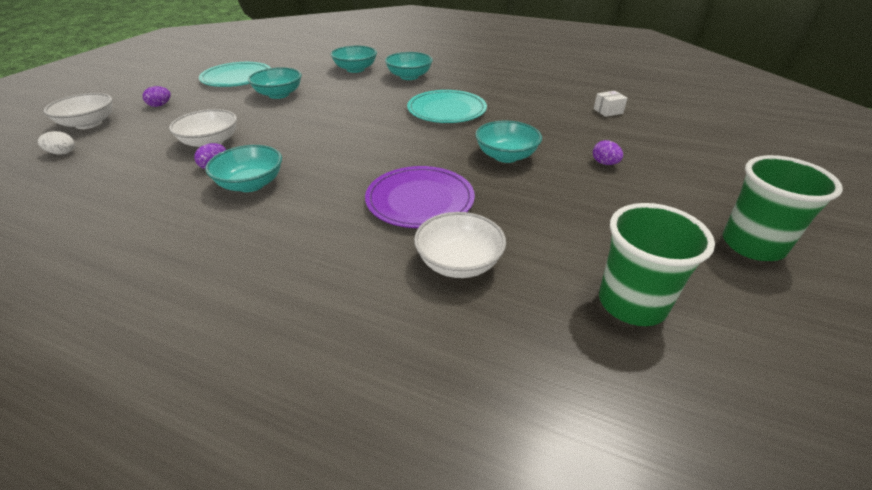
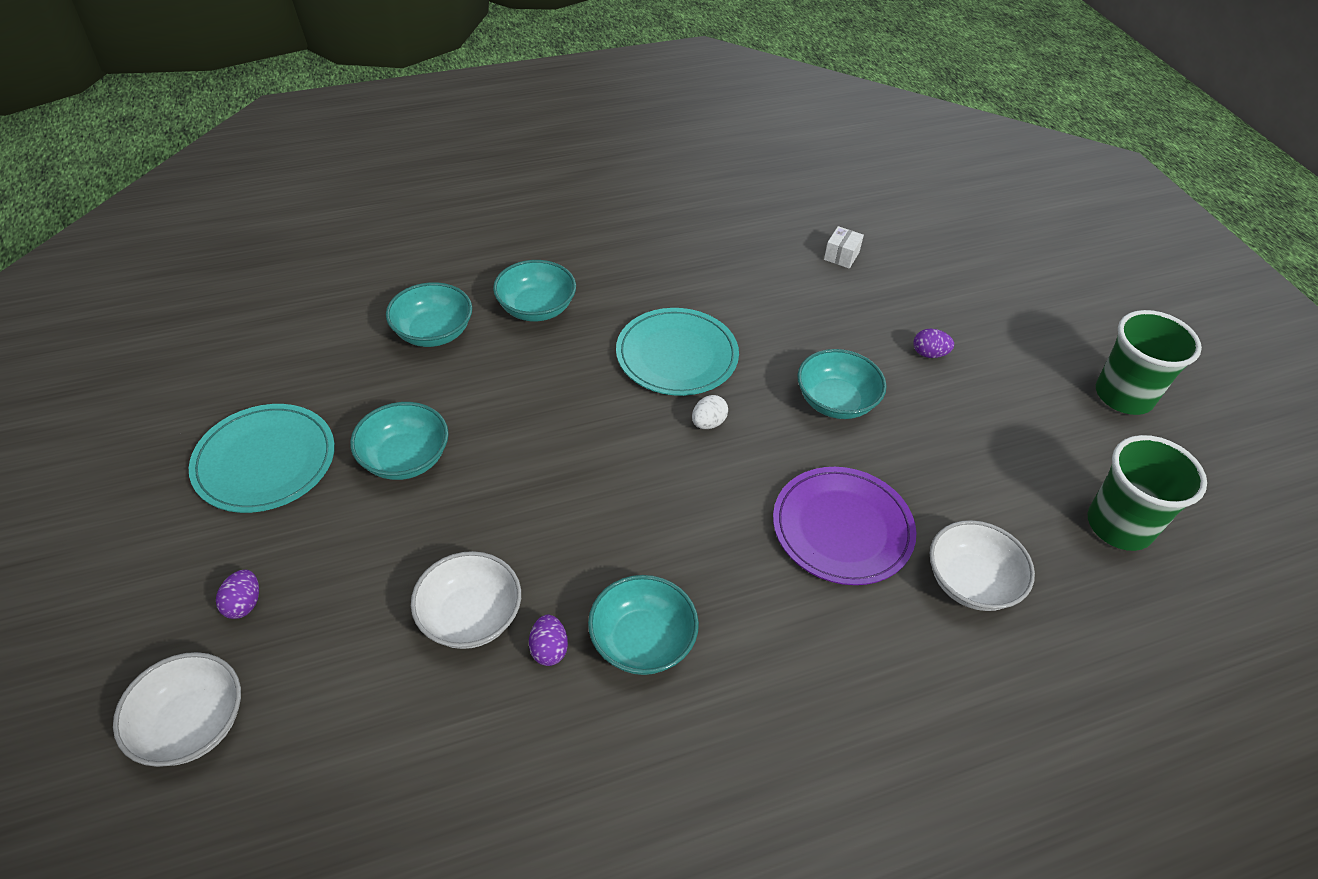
camera: 45 degrees left, 10 degrees up
white egg [38,131,75,155] -> white egg moved to [692,395,728,429]

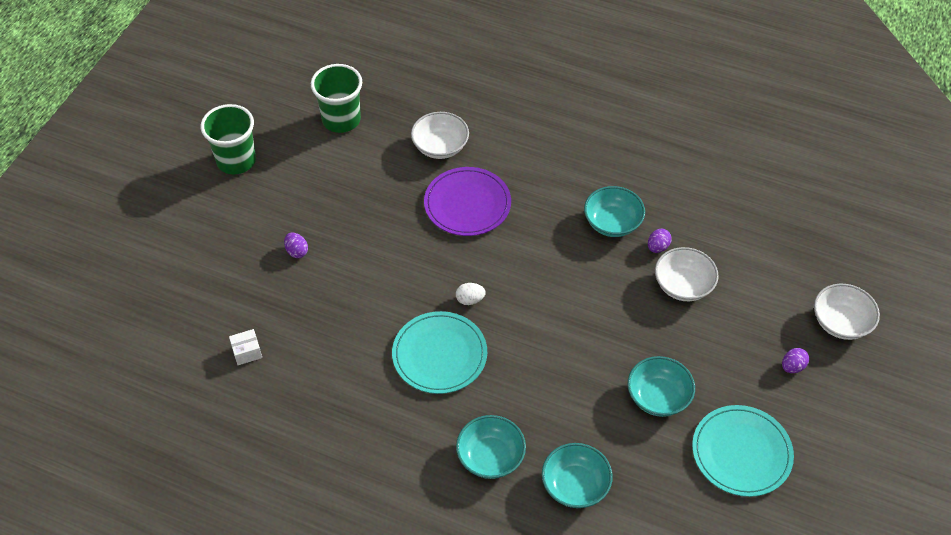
camera: 135 degrees left, 5 degrees up
turquoise bowl [797,349,887,419] -> none

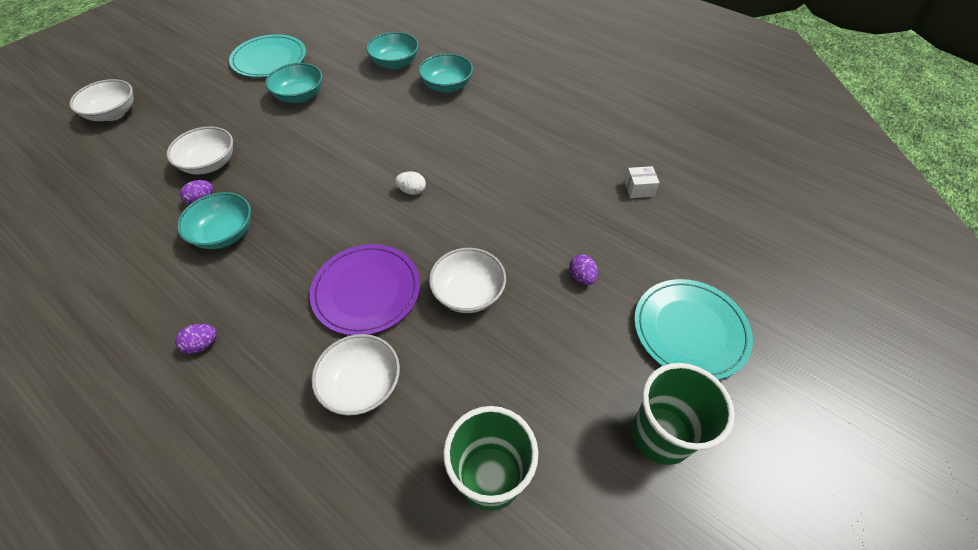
camera: 165 degrees left, 0 degrees up
turquoise plate [392,311,487,394] -> turquoise plate moved to [634,279,753,380]
purple egg [782,348,809,373] -> purple egg moved to [175,324,217,354]
none -> white bowl [429,248,506,313]

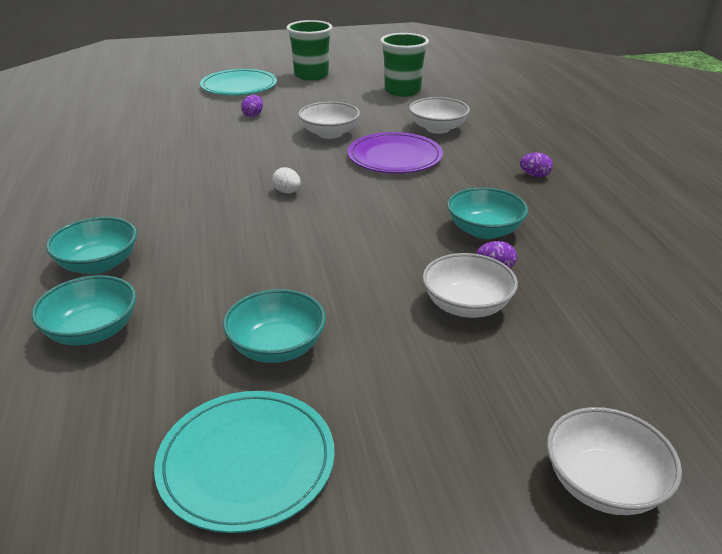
camera: 140 degrees left, 20 degrees down
white box [624,166,659,198] -> none

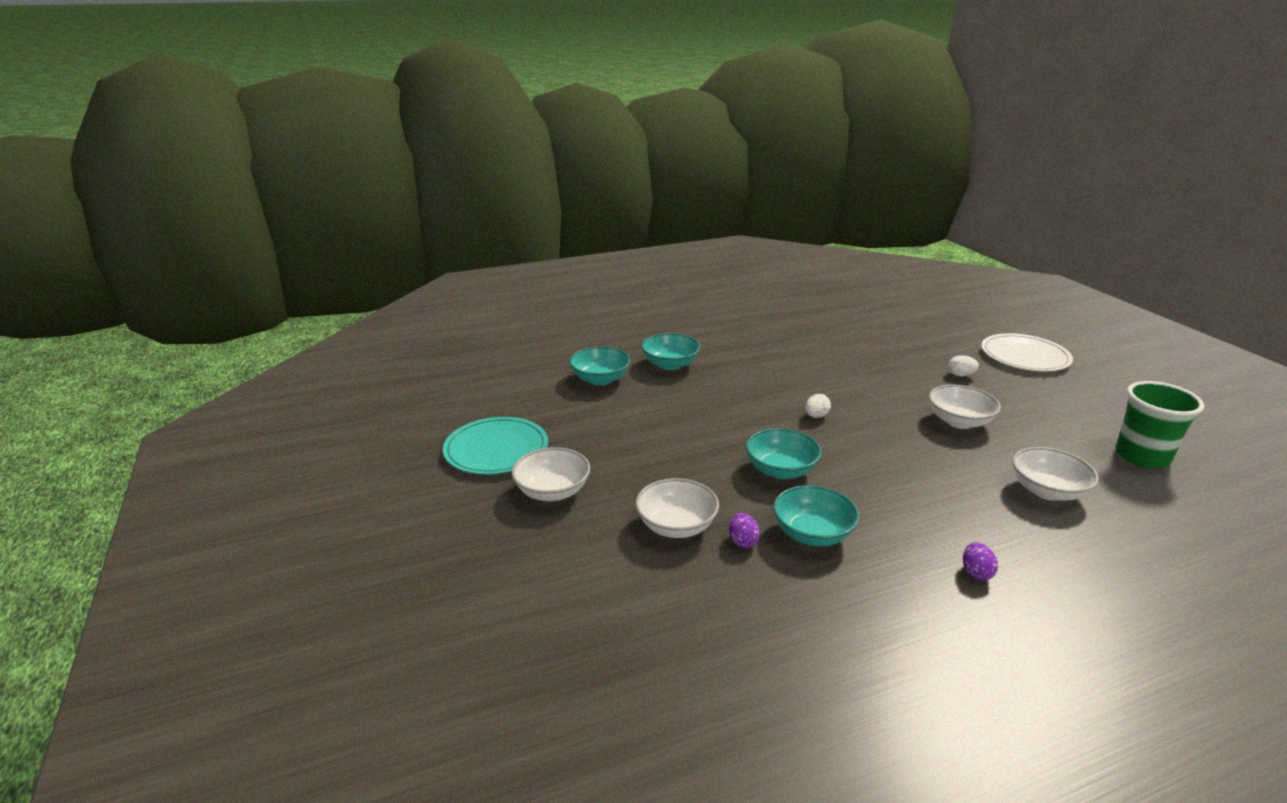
camera: 80 degrees right, 5 degrees down
turquoise plate [200,69,277,95] -> white plate [981,333,1073,371]
turquoise bowl [223,289,326,363] -> turquoise bowl moved to [746,428,822,479]
purple egg [241,95,263,117] -> white egg [948,355,979,377]
green cup [286,20,332,81] -> none
purple plate [347,132,443,173] -> none
white bowl [547,407,682,515] -> white bowl moved to [512,447,590,501]

